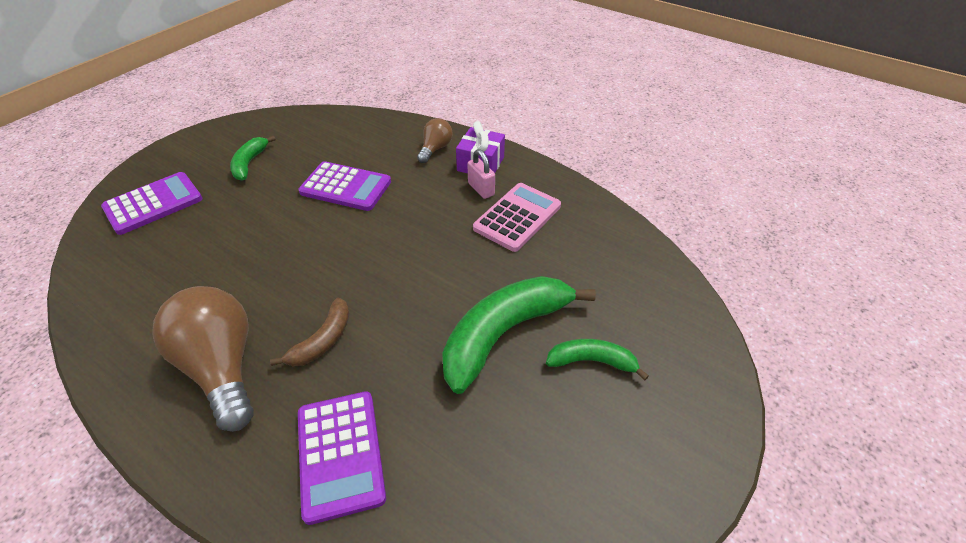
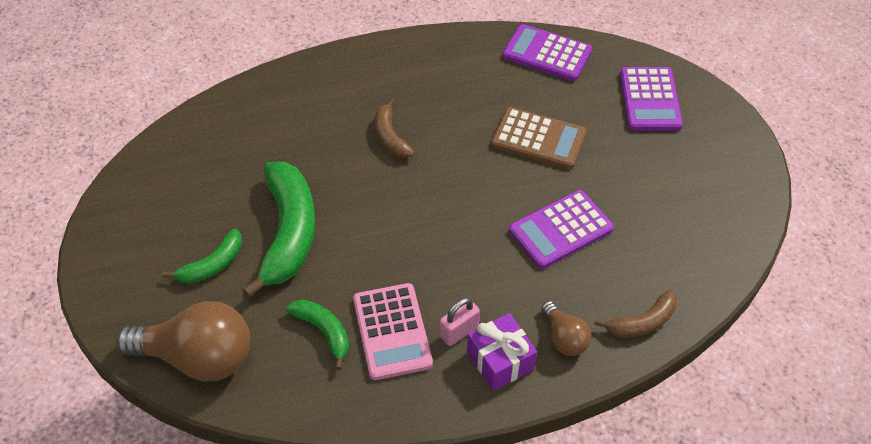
camera: 130 degrees right, 5 degrees up
brown light bulb [152,286,254,432] -> brown light bulb moved to [116,301,250,381]
green banana [230,136,276,181] -> green banana moved to [286,300,349,370]
purple calculator [298,391,386,525] -> purple calculator moved to [502,24,592,81]
pink padlock [467,149,495,199] -> pink padlock turned 45 degrees counterclockwise [440,297,480,346]
none -> brown calculator [491,107,587,169]
none -> brown banana [594,290,677,338]

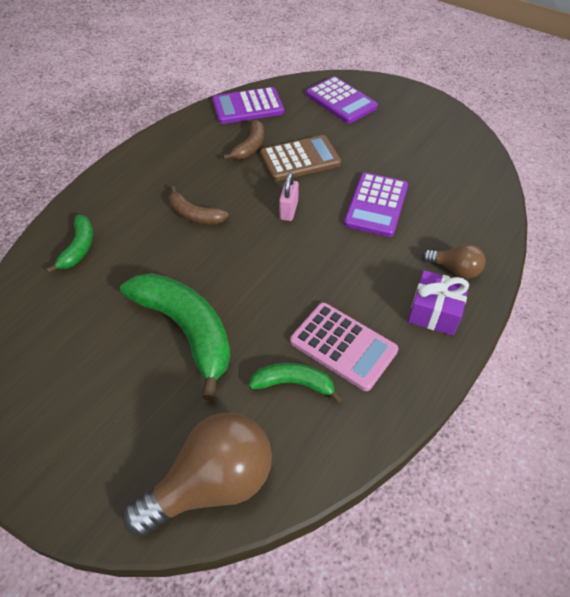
camera: 40 degrees left, 0 degrees up
green banana [163,228,242,284] -> green banana moved to [46,215,93,273]
pink padlock [440,297,480,346] -> pink padlock moved to [279,173,299,221]
brown banana [594,290,677,338] -> brown banana moved to [223,120,264,160]

